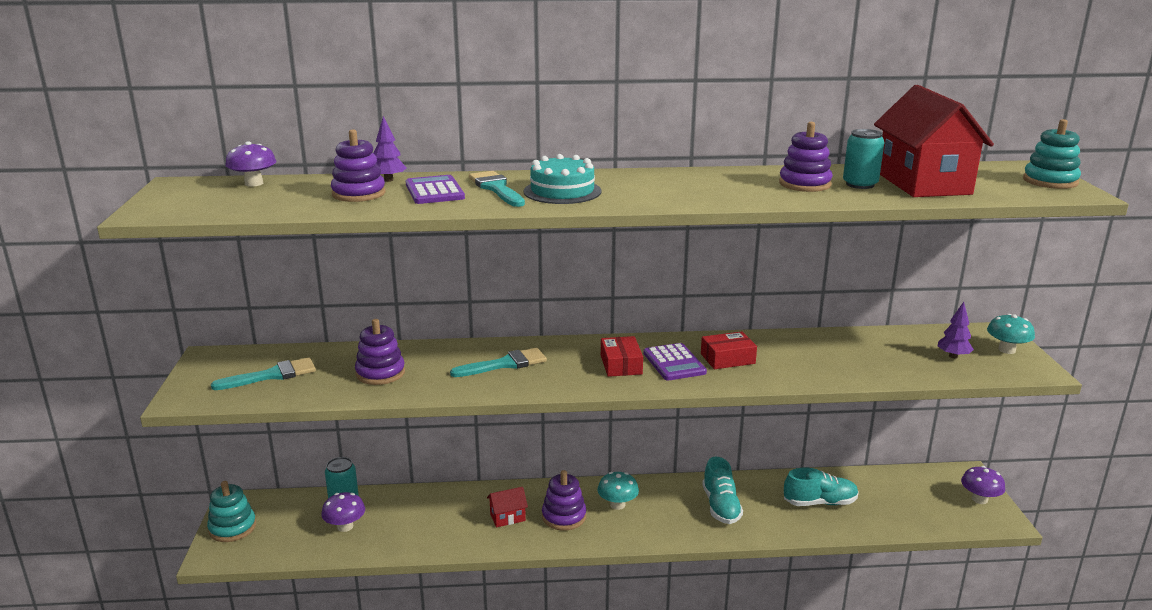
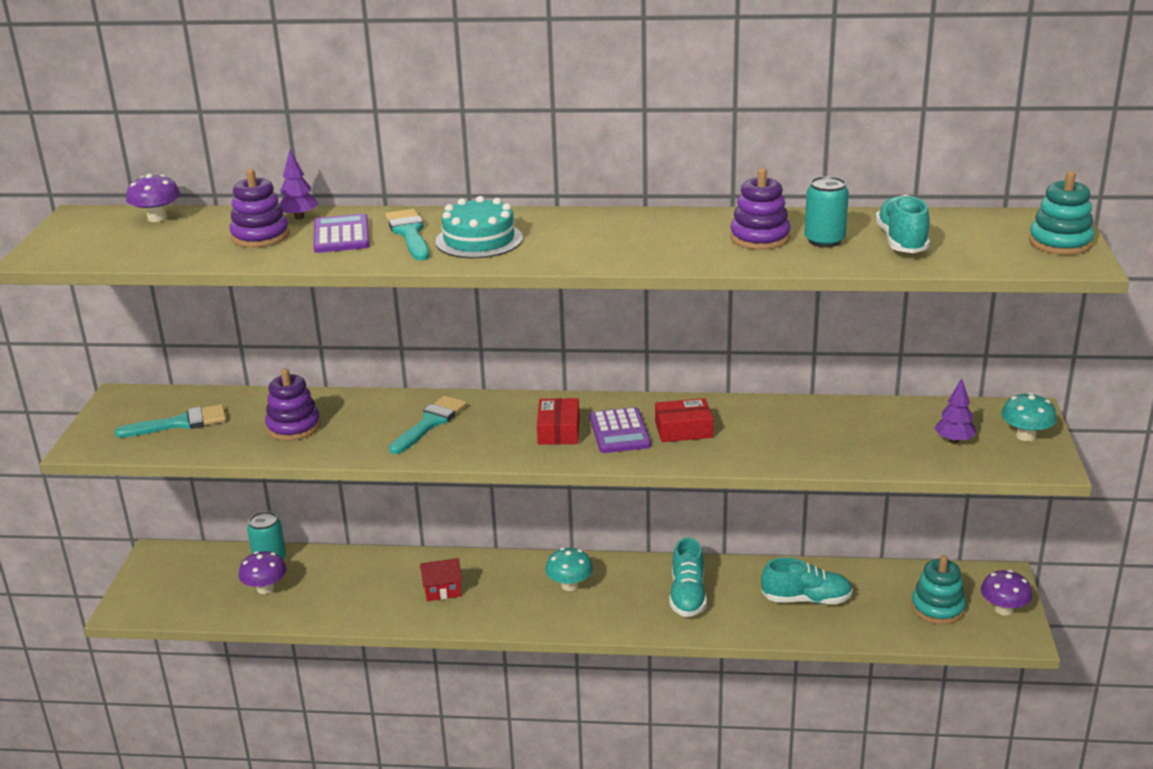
camera: 10 degrees right, 5 degrees up
turquoise stacking toy [207,481,256,542] -> turquoise stacking toy moved to [911,555,966,625]
turquoise brush [450,348,547,377] -> turquoise brush turned 45 degrees counterclockwise [389,396,467,454]
purple stacking toy [542,470,586,531] -> none
red house [874,85,994,197] -> turquoise shoe [876,194,930,253]

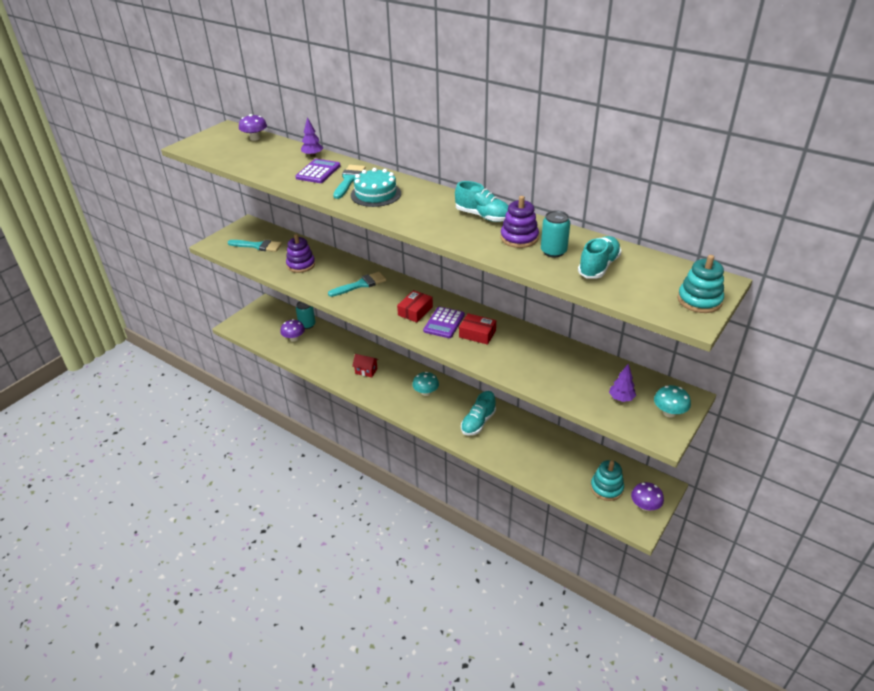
camera: 30 degrees right, 10 degrees up
purple stacking toy [229,169,290,248] -> none
turquoise shoe [761,558,853,604] -> turquoise shoe moved to [455,181,509,222]

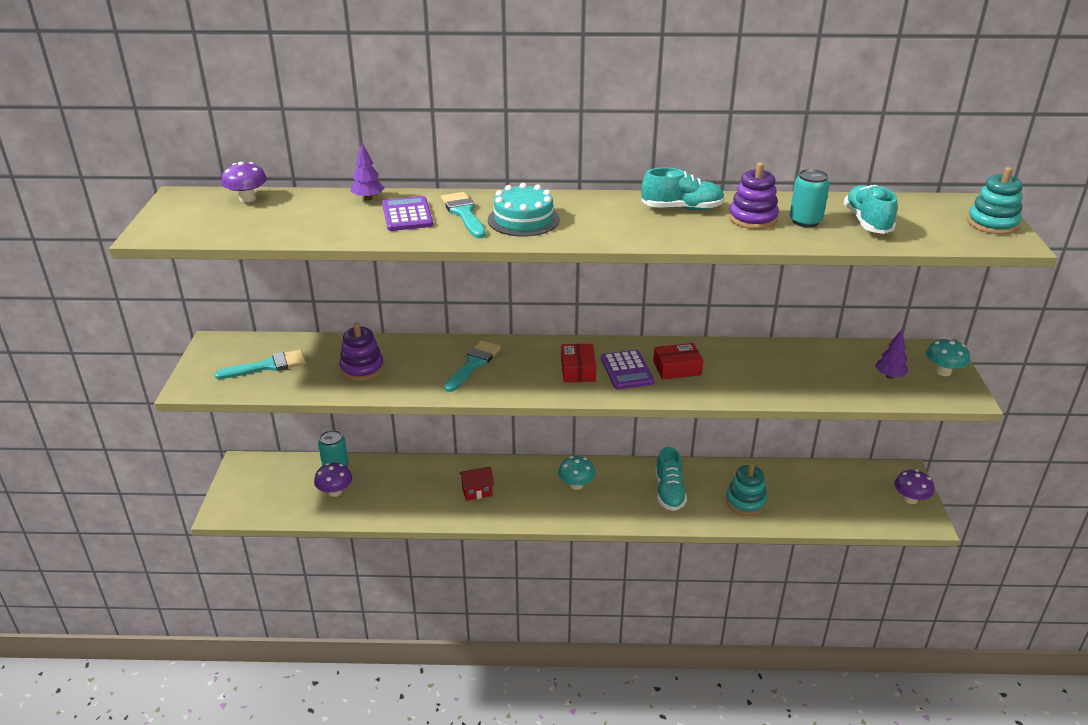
camera: 35 degrees left, 5 degrees down
turquoise stacking toy [590,460,624,501] -> turquoise stacking toy moved to [726,463,767,515]

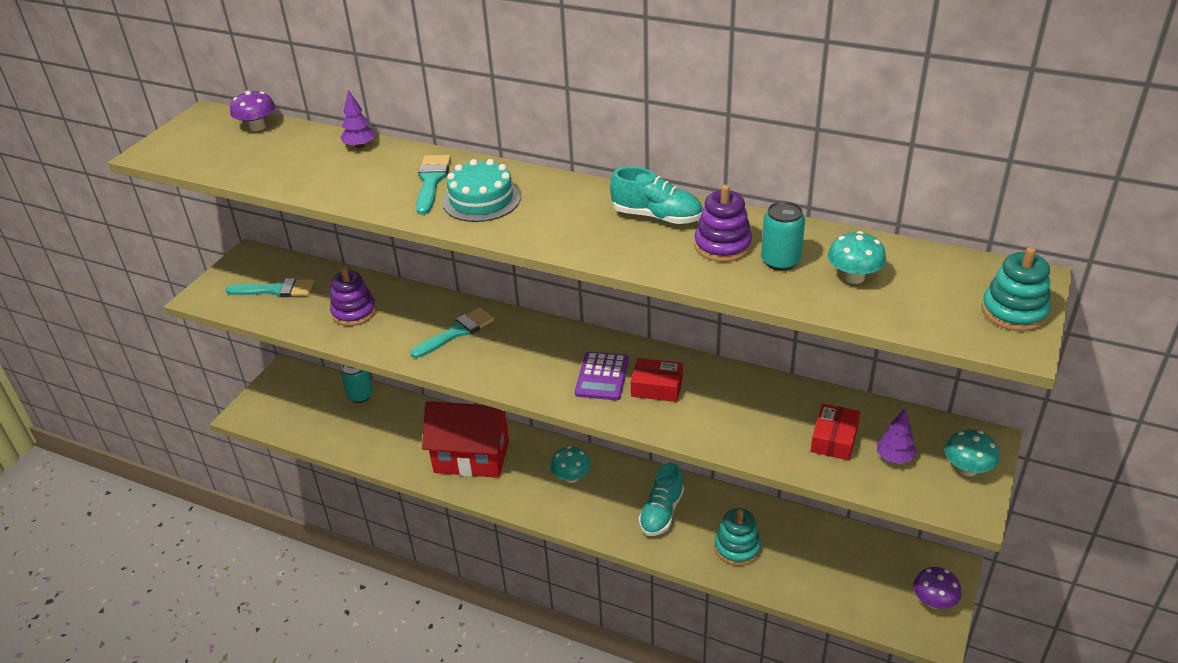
camera: 25 degrees right, 5 degrees up
purple mushroom [314,463,352,497] -> none
purple calculator [382,196,433,231] -> none
red house [459,467,494,501] -> red house [422,401,509,478], size x2.35
red box [561,344,596,382] -> red box moved to [811,403,860,460]
turquoise shoe [844,185,897,234] -> turquoise mushroom [828,231,886,284]

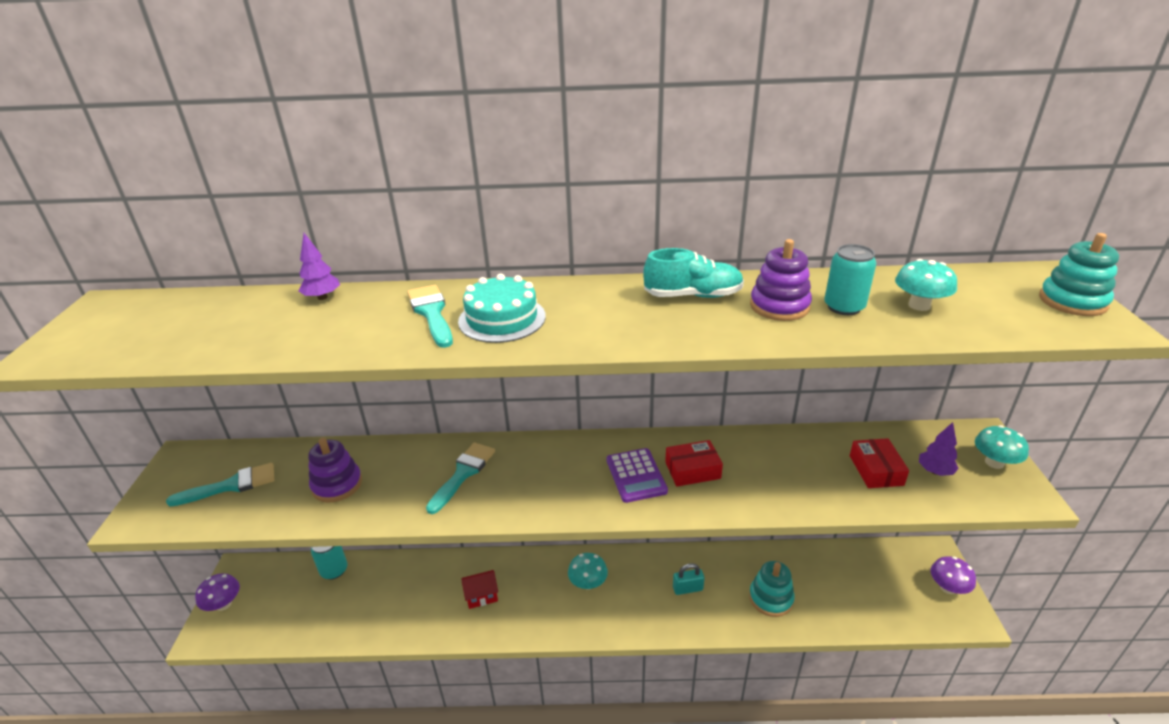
camera: 25 degrees left, 5 degrees down
purple mushroom [230,91,275,131] -> purple mushroom moved to [195,573,240,611]
red house [422,401,509,478] -> red house [462,570,498,609], size x0.42
turquoise shoe [639,463,684,536] -> turquoise padlock [673,563,705,595]

